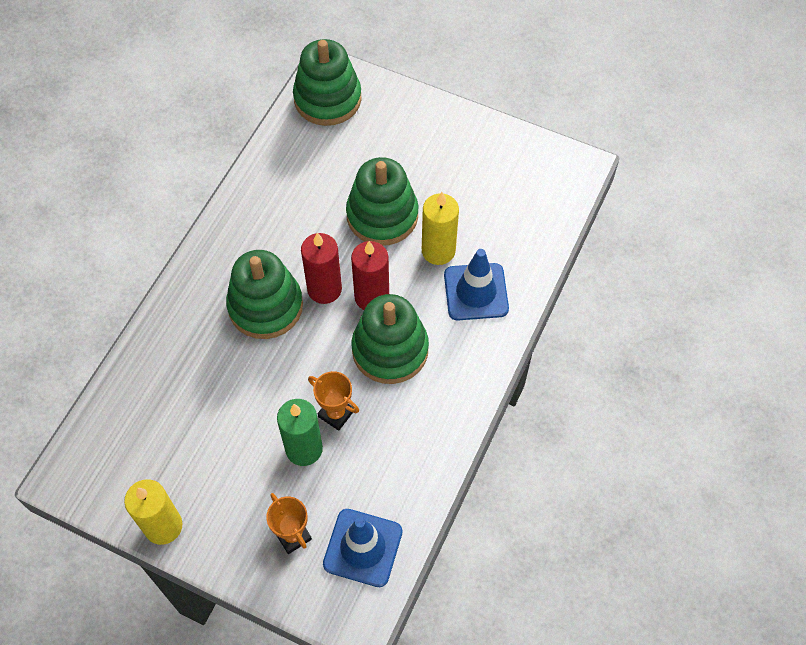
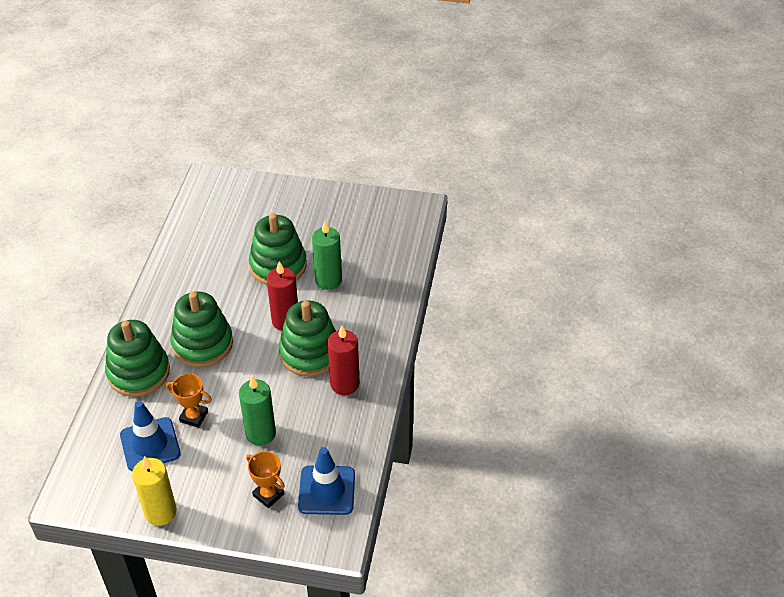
camera: 15 degrees left, 15 degrees down
green stacking toy [293,39,362,126] -> green stacking toy moved to [105,320,170,397]
red candle [301,233,342,304] -> red candle moved to [327,326,360,395]
orange trophy [308,371,359,431] -> orange trophy moved to [166,374,212,428]
yellow candle [422,192,459,265] -> green candle [312,221,342,290]
blue traffic cone [444,249,509,320] -> blue traffic cone moved to [120,401,181,471]

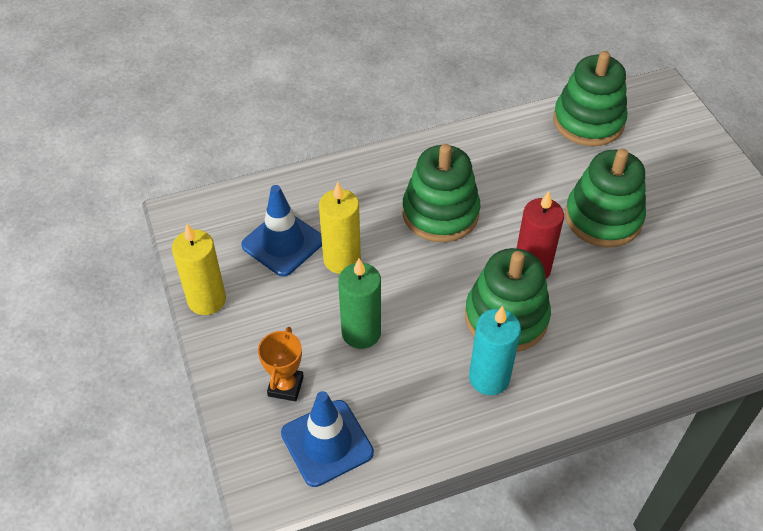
camera: 60 degrees right, 5 degrees up
green stacking toy [105,320,170,397] -> green stacking toy moved to [553,51,627,146]
orange trophy [166,374,212,428] -> yellow candle [319,182,361,274]
green candle [312,221,342,290] -> none
red candle [327,326,360,395] -> turquoise candle [469,306,521,395]

